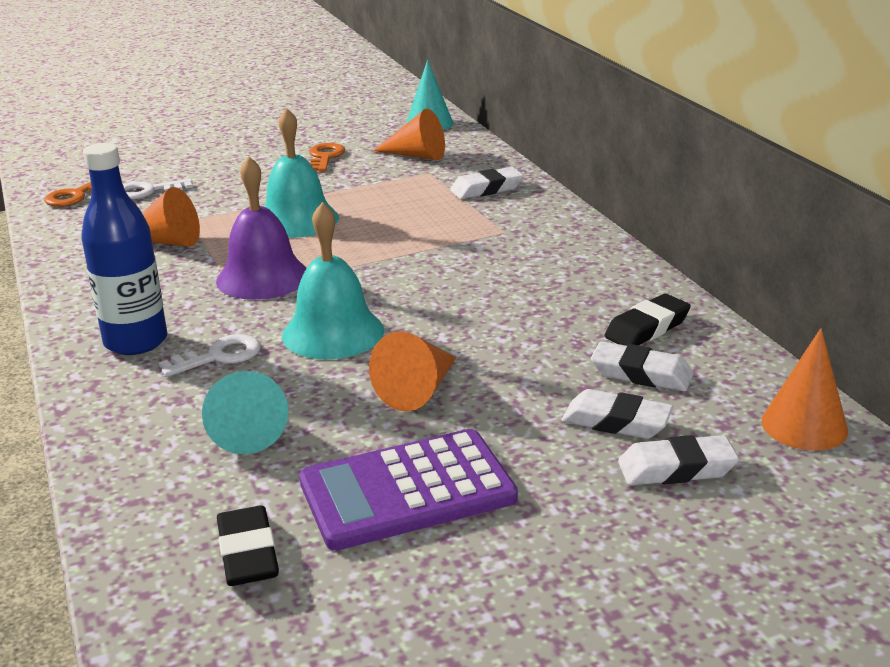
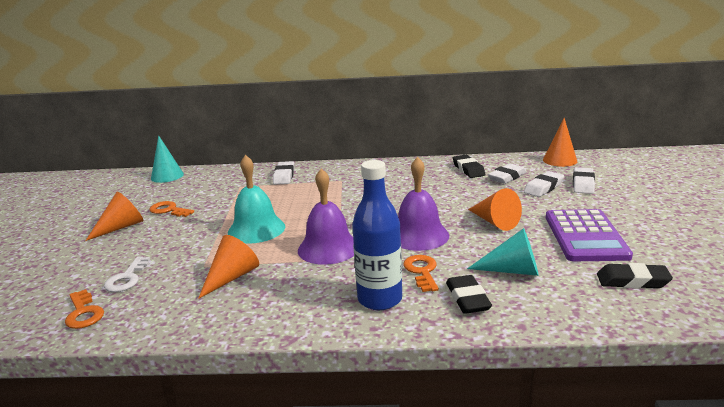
camera: 65 degrees left, 5 degrees down
white key [159,334,261,377] -> orange key [403,255,439,292]
turquoise bell [282,202,384,359] -> purple bell [398,157,449,251]
orange cone [373,109,445,160] -> orange cone moved to [86,192,143,241]
none -> black eraser [446,275,492,314]

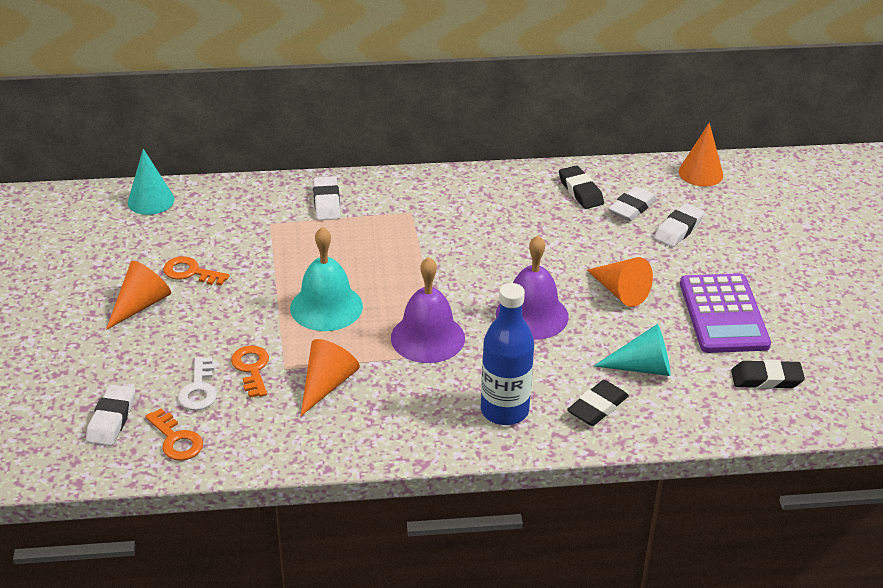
camera: 10 degrees left, 15 degrees up
orange key [403,255,439,292] -> orange key moved to [231,345,269,398]
black eraser [446,275,492,314] -> black eraser turned 60 degrees clockwise [567,380,629,426]
white eraser [573,167,595,194] -> white eraser moved to [86,384,135,446]

